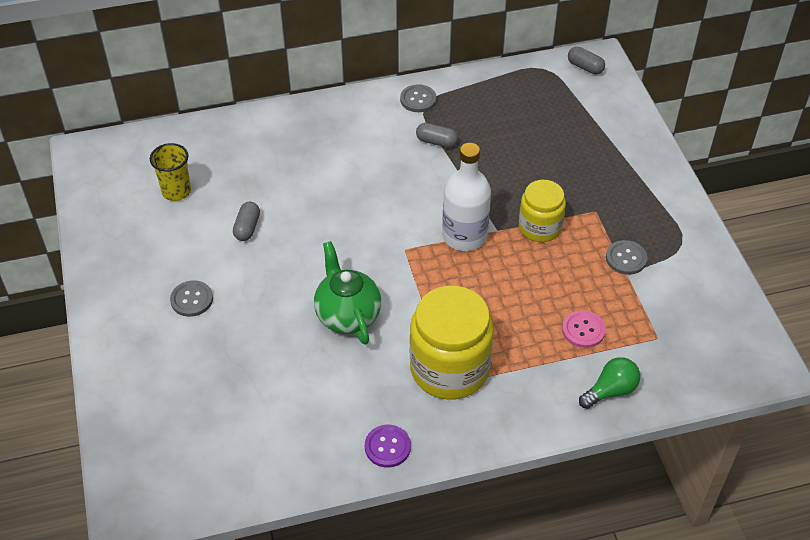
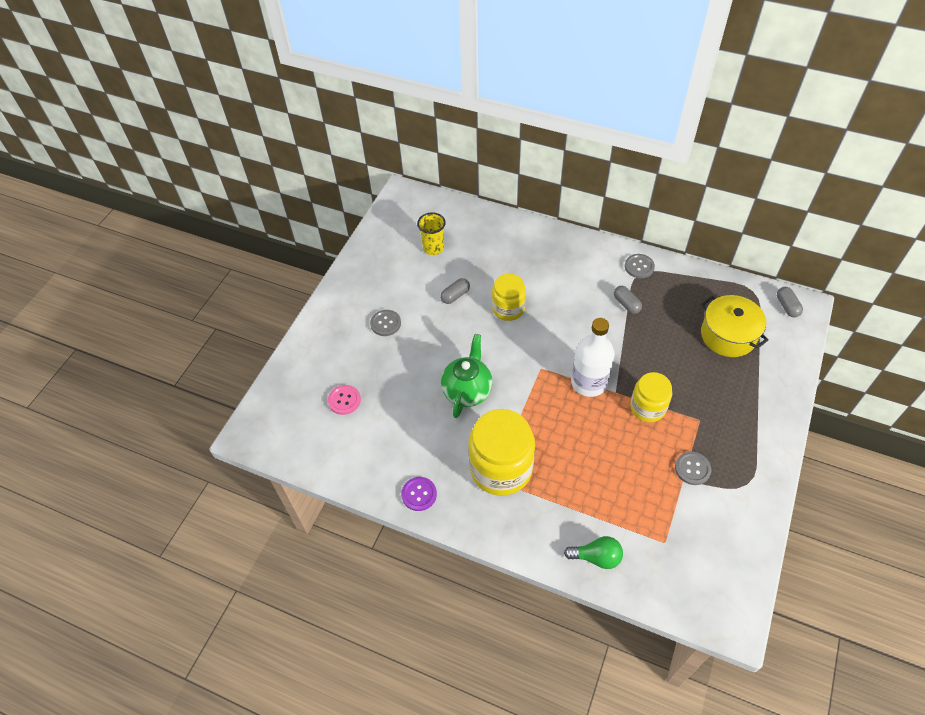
camera: 40 degrees right, 5 degrees up
pink button [562,310,606,348] -> pink button moved to [328,385,361,415]
none -> yellow jar [492,274,526,321]
none -> yellow pot [701,295,769,357]

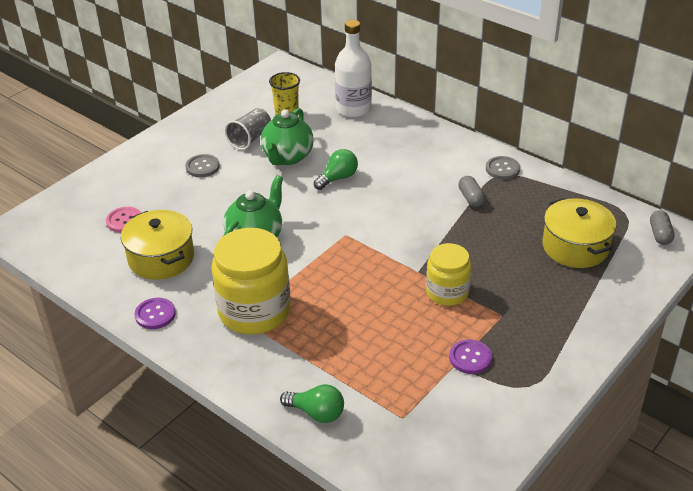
camera: 15 degrees right, 15 degrees down
grey capsule [440,278,470,304] -> green teapot [261,108,314,165]
yellow jar [492,274,526,321] -> green light bulb [314,149,358,190]
white bottle [571,318,615,397] -> white bottle moved to [335,20,372,118]
grey button [675,452,712,485] -> purple button [449,339,492,374]
none -> yellow pot [121,210,194,280]
none -> grey cup [225,108,271,150]

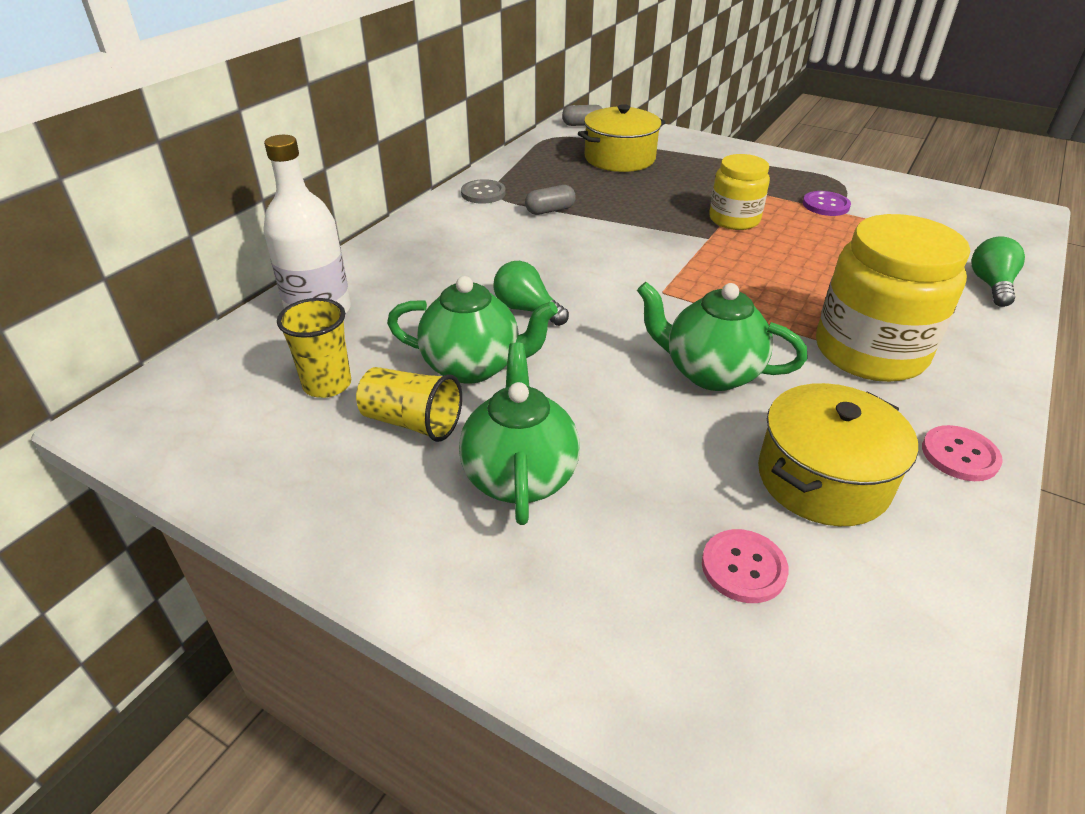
camera: 100 degrees left, 0 degrees up
purple button [135,298,176,329] -> pink button [922,425,1003,481]
grey button [185,154,220,177] -> green teapot [459,343,580,525]
grey cup [225,108,271,150] -> yellow cup [356,367,462,442]

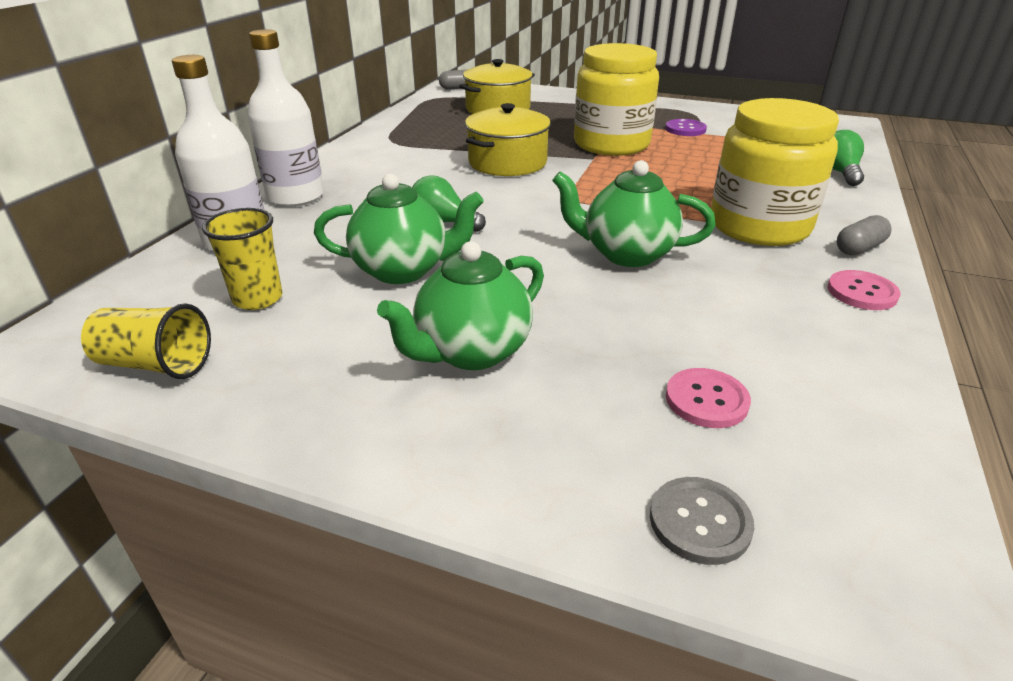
camera: 10 degrees left, 5 degrees down
yellow cup [356,367,462,442] -> yellow cup moved to [81,303,211,379]
green teapot [459,343,580,525] -> green teapot turned 120 degrees counterclockwise [377,241,544,370]
grey button [461,179,506,204] -> grey button moved to [650,477,754,565]
grey capsule [525,185,576,215] -> grey capsule moved to [837,215,892,255]
yellow jar [709,154,770,230] -> yellow jar [574,43,659,156], size x1.66
yellow pot [758,383,918,526] -> yellow pot moved to [465,103,551,176]
none -> white bottle [247,29,324,207]

